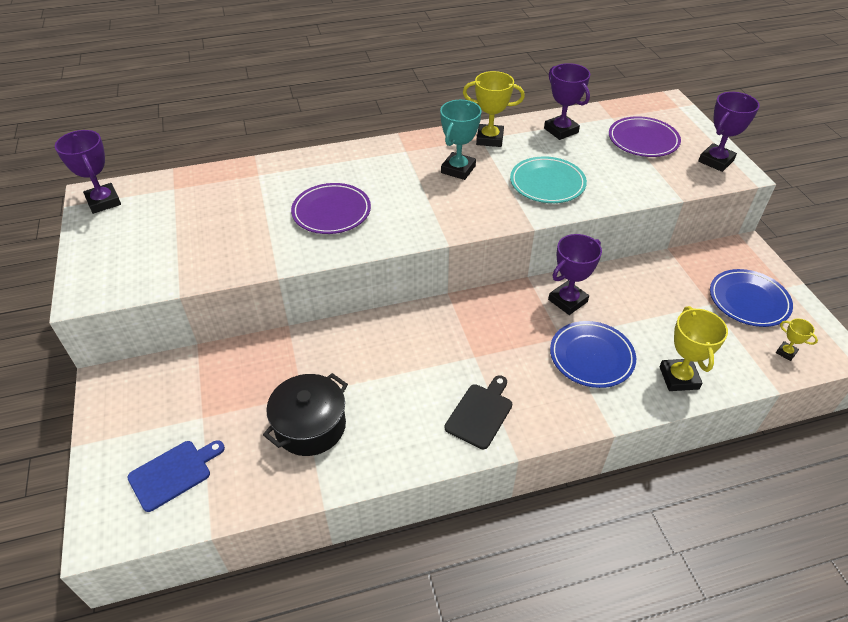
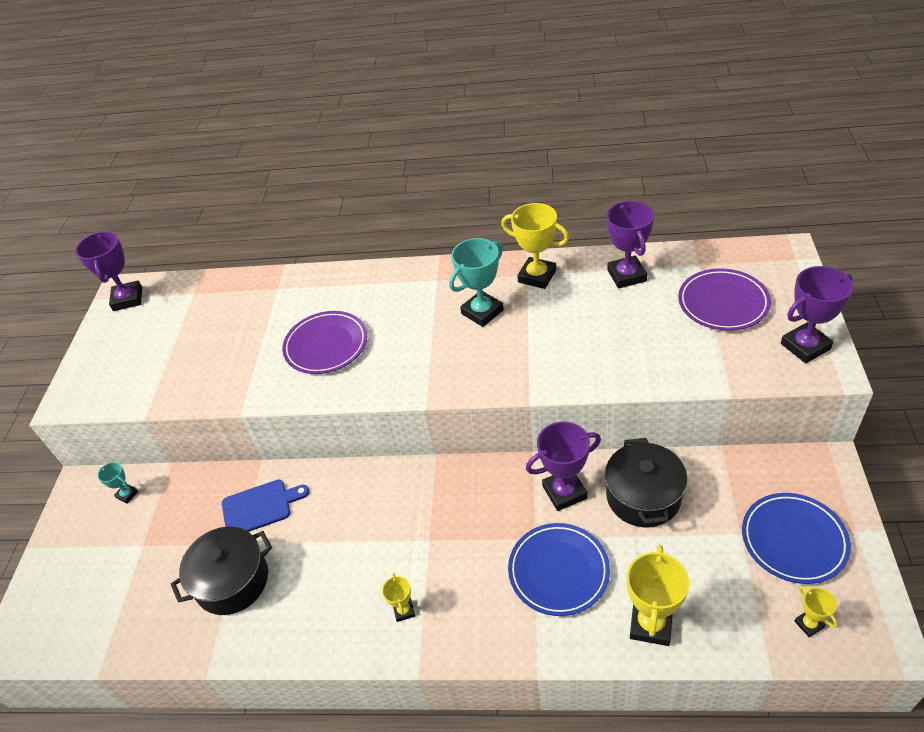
camera: 25 degrees right, 0 degrees up
blue cutting board [127,440,225,512] -> blue cutting board moved to [222,479,310,532]
black cutting board [445,375,512,449] -> yellow trophy [382,573,415,622]
turquoise plate [510,156,587,203] -> none
none -> turquoise trophy [98,462,138,504]
none -> black pot [605,438,687,527]

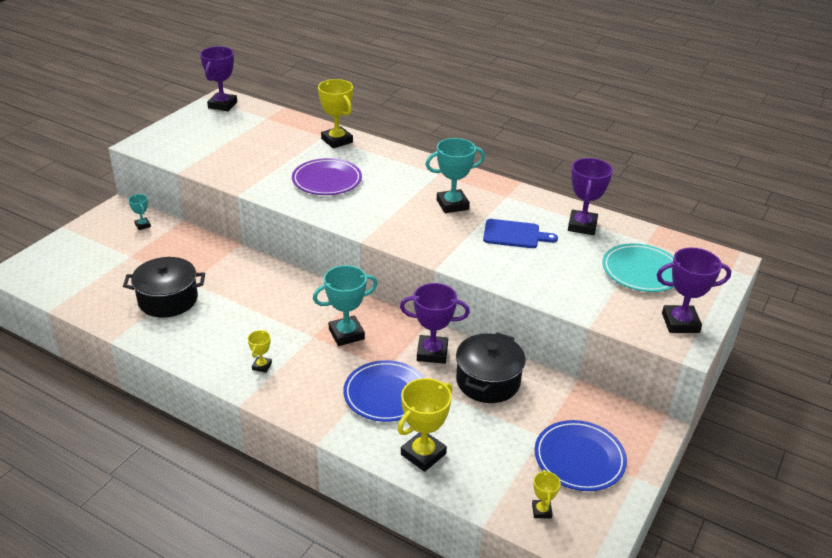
camera: 20 degrees right, 10 degrees down
blue cutting board [222,479,310,532] -> blue cutting board moved to [483,219,558,248]
yellow trophy [501,203,569,289] -> yellow trophy moved to [318,79,353,148]
purple plate [678,269,771,331] -> turquoise plate [602,243,674,292]
none -> turquoise trophy [313,265,378,346]

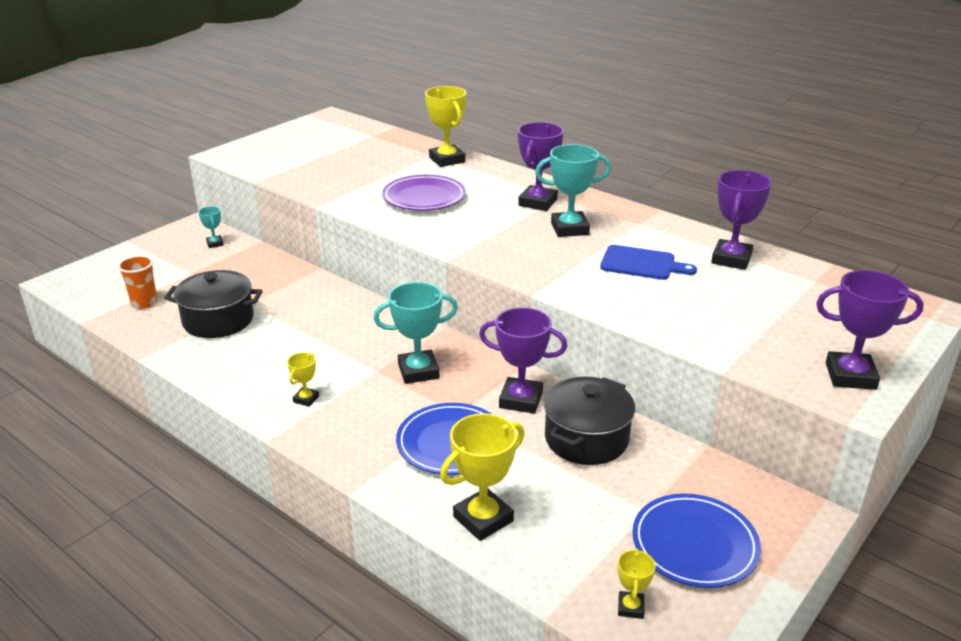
camera: 10 degrees right, 5 degrees down
purple trophy [200,46,237,111] -> purple trophy moved to [518,122,564,211]
turquoise plate [602,243,674,292] -> none
none -> orange cup [118,255,158,309]

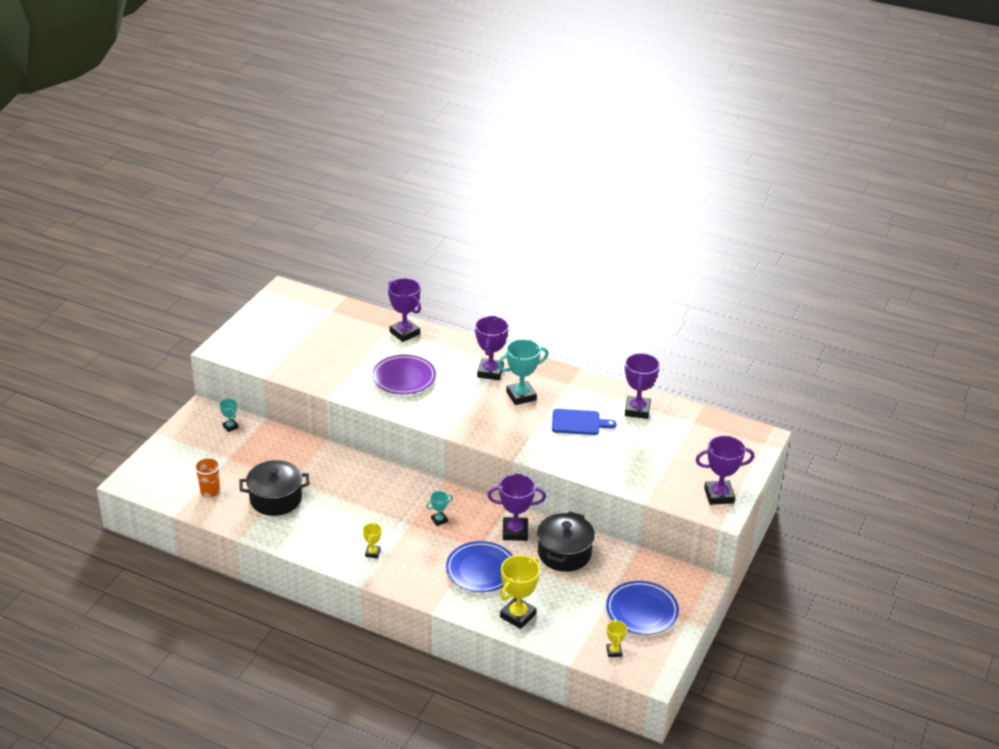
camera: 15 degrees left, 5 degrees up
turquoise trophy [373,282,458,384] -> turquoise trophy [426,491,453,526], size x0.51
yellow trophy [425,86,467,167] -> purple trophy [388,278,421,342]

